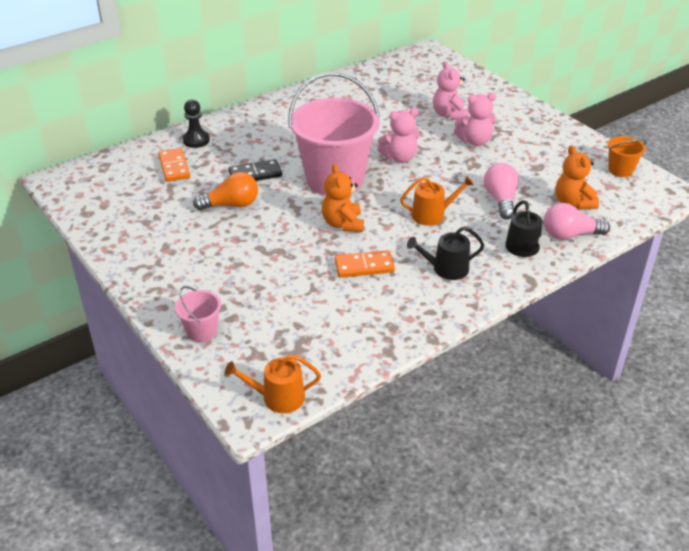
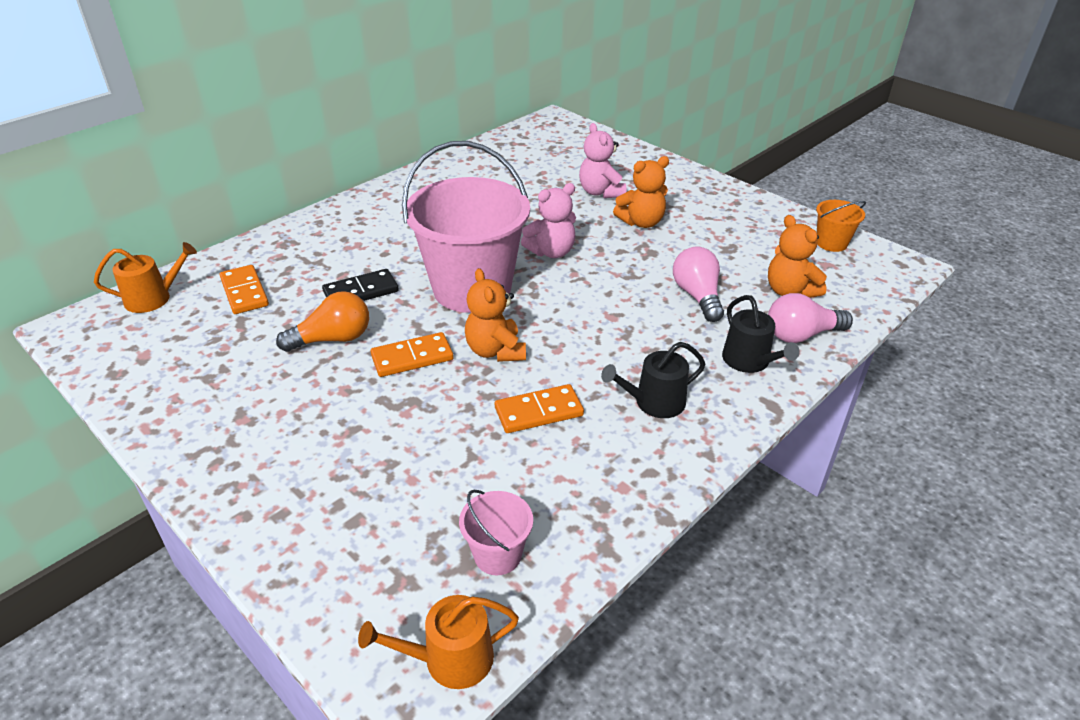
camera: 10 degrees left, 0 degrees up
pink bucket [175,286,221,342] -> pink bucket moved to [459,490,533,575]
black pawn [182,100,210,148] -> none
orange watering can [400,176,474,226] -> orange watering can moved to [94,242,197,313]
pink teddy bear [454,92,497,146] -> orange teddy bear [613,156,669,228]
none -> orange domino [370,332,454,377]

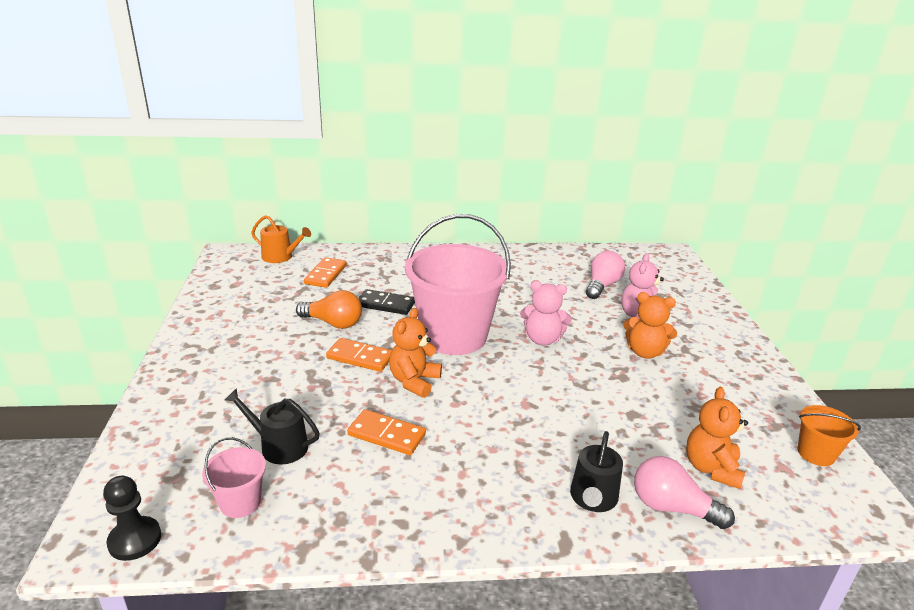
camera: 40 degrees right, 10 degrees down
orange watering can [358,595,519,689] -> black pawn [103,476,161,561]
black watering can [601,342,705,418] -> black watering can moved to [225,388,320,464]
pink light bulb [673,247,724,322] -> pink light bulb moved to [586,251,625,299]

